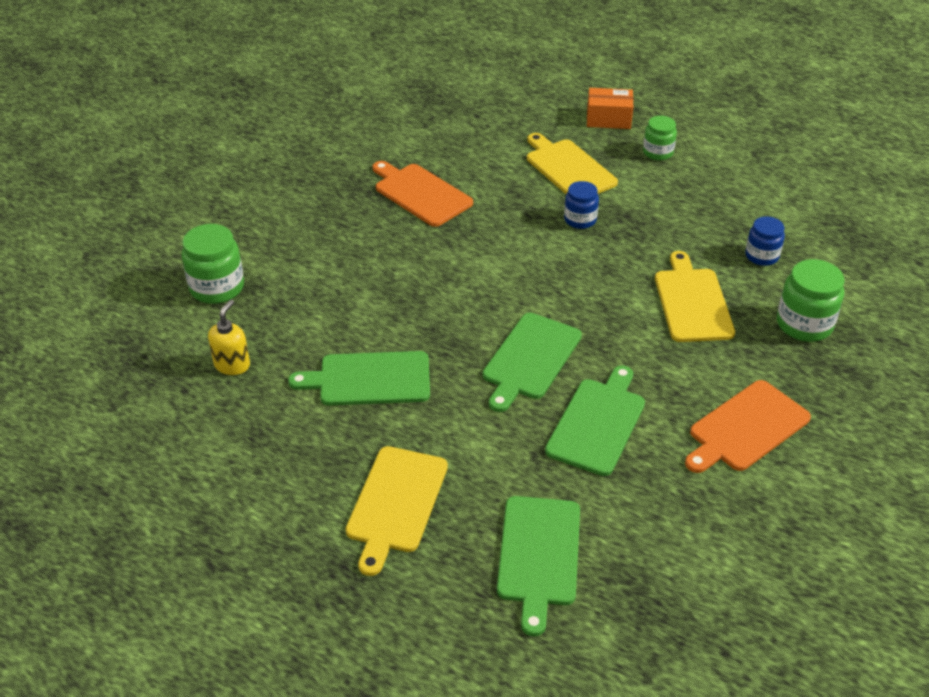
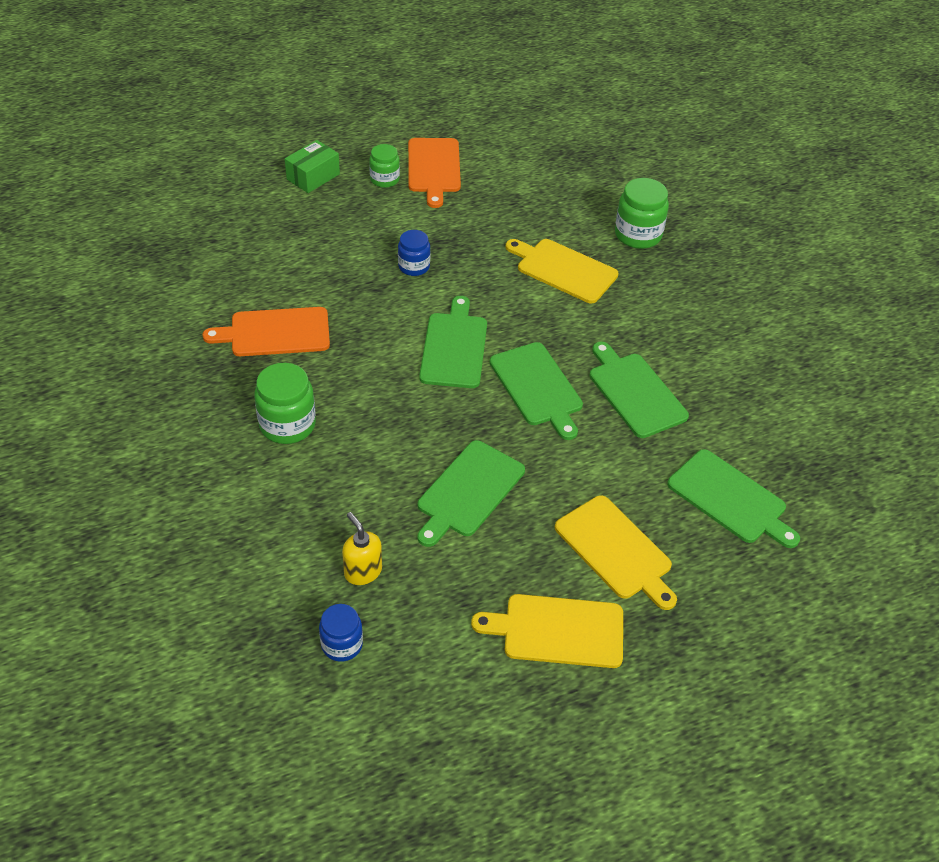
camera: 55 degrees left, 5 degrees up
green jar [182,224,244,304] -> green jar moved to [254,363,316,444]
yellow cutting board [527,133,618,194] -> yellow cutting board moved to [471,594,623,668]
orange box [587,88,633,129] -> green box [285,140,340,193]
orange cutting board [685,380,811,473] -> orange cutting board moved to [408,138,461,208]
blue jar [745,216,785,266] -> blue jar moved to [319,604,363,662]
none -> green cutting board [419,296,487,388]

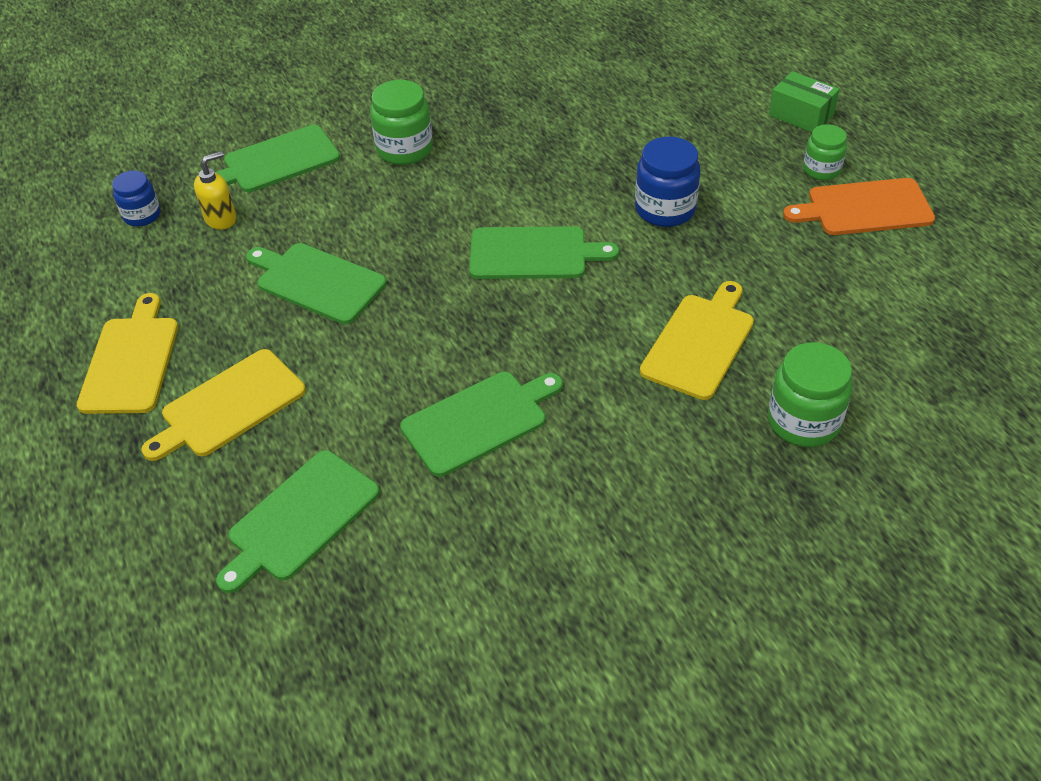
camera: 90 degrees right, 0 degrees up
orange cutting board [202,307,330,356] -> none
blue jar [398,230,430,276] -> blue jar [635,137,701,227], size x1.57
green cutting board [489,342,583,440] -> green cutting board moved to [215,125,340,192]

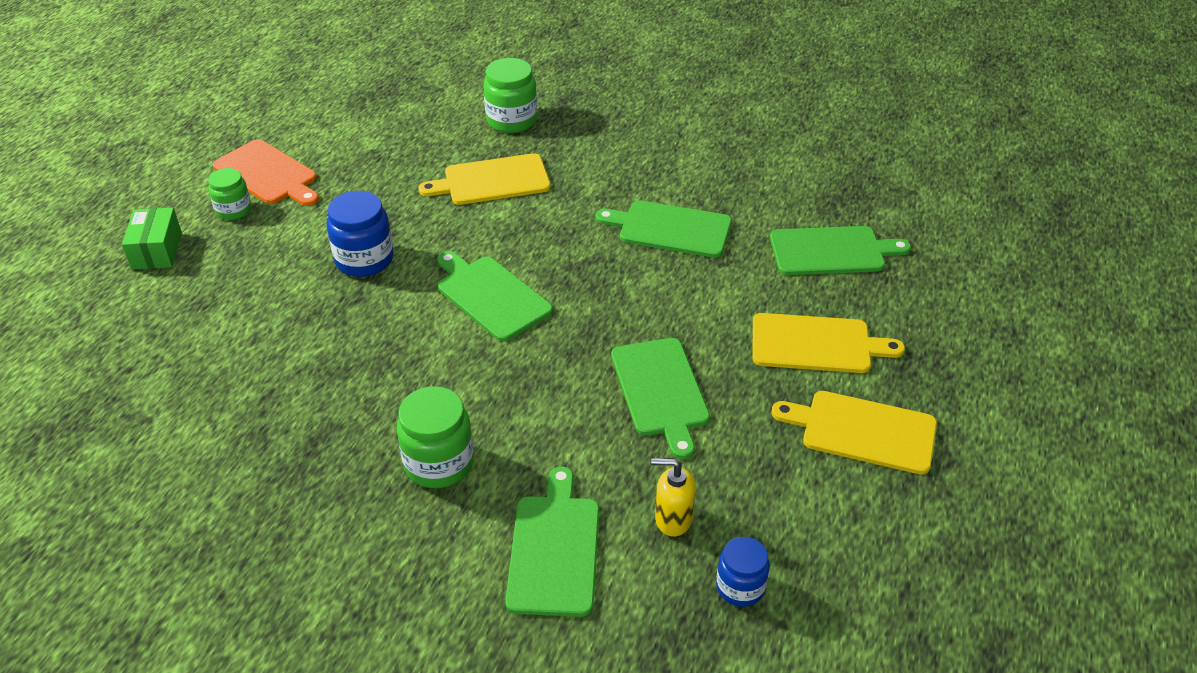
camera: 135 degrees left, 5 degrees down
yellow cutting board [76,293,178,414] -> yellow cutting board turned 60 degrees clockwise [772,391,937,475]
green cutting board [215,125,340,192] -> green cutting board turned 105 degrees counterclockwise [505,466,599,617]

